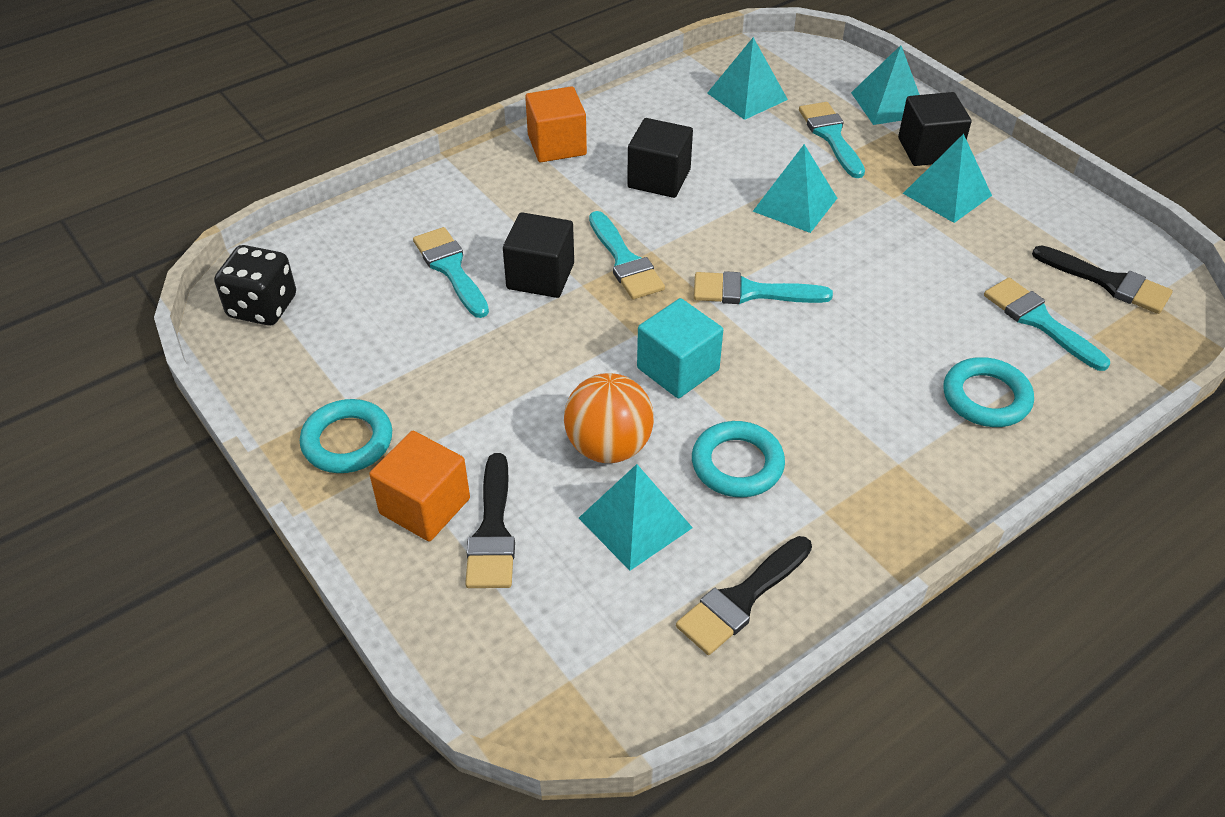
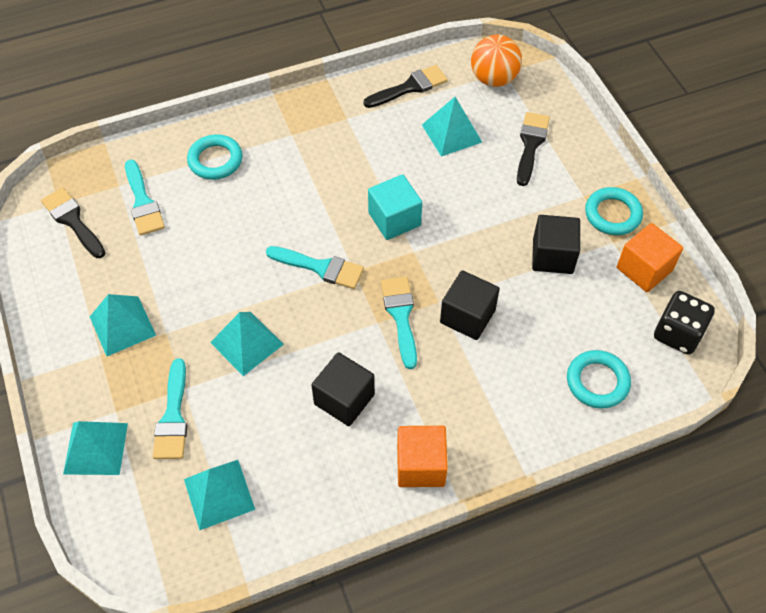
camera: 165 degrees left, 10 degrees up
orange cube [369,431,470,541] -> orange cube moved to [617,223,683,292]
turquoise brush [413,227,489,318] -> none
orange ball [564,373,654,463] -> orange ball moved to [471,35,522,87]
turquoise ring [692,421,785,497] -> turquoise ring moved to [567,350,631,409]
black cube [898,92,972,166] -> black cube moved to [532,215,580,274]

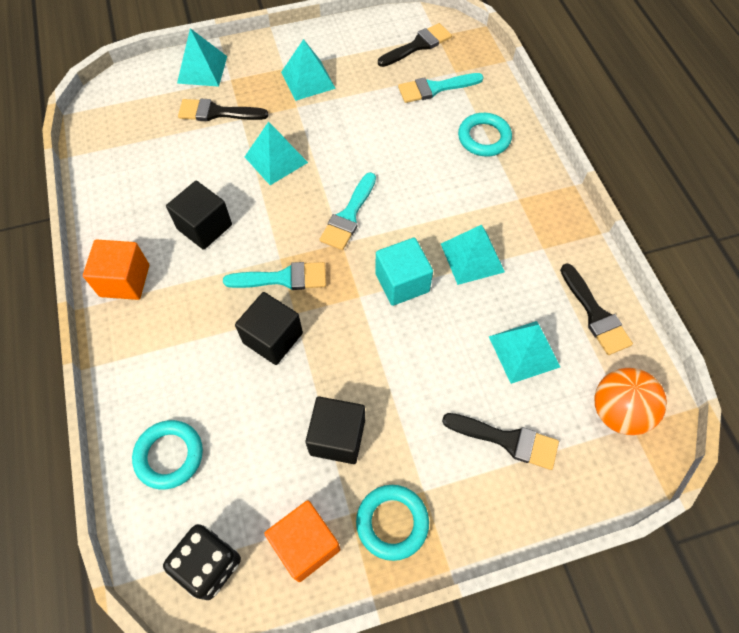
camera: 95 degrees right, 5 degrees up
turquoise brush [153,359,188,459] -> black brush [178,99,269,121]
turquoise pyramid [184,460,255,530] -> turquoise pyramid moved to [441,225,505,285]

